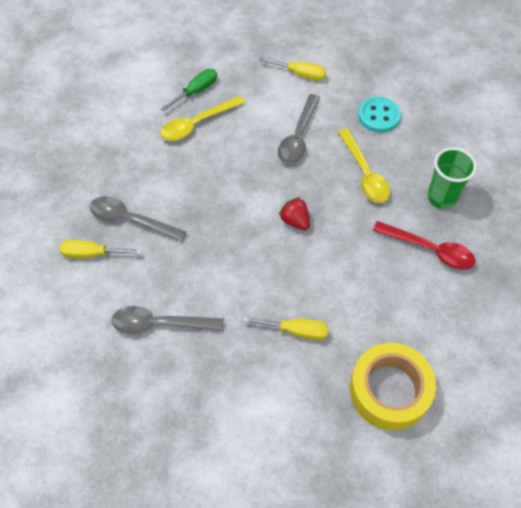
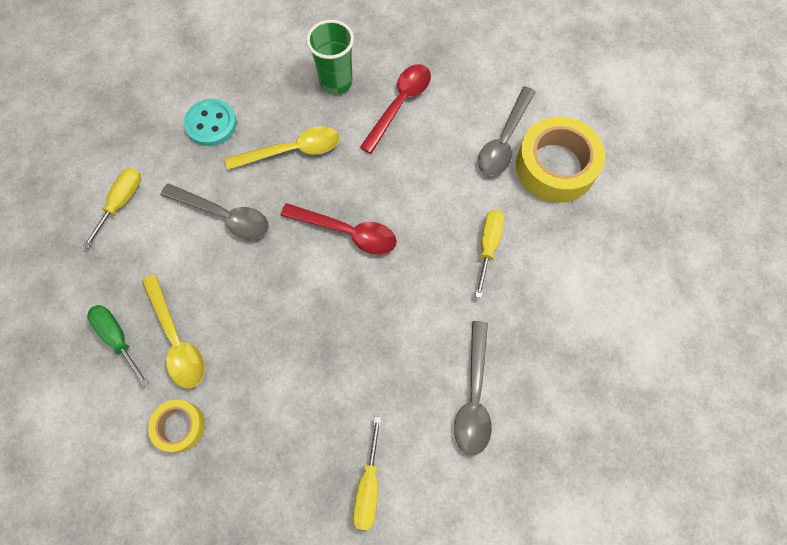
camera: 85 degrees left, 10 degrees up
grey spoon [90,196,187,242] -> grey spoon moved to [478,86,535,176]
red strawberry [279,197,310,230] -> red spoon [281,203,397,254]
none -> yellow tape [148,400,205,453]

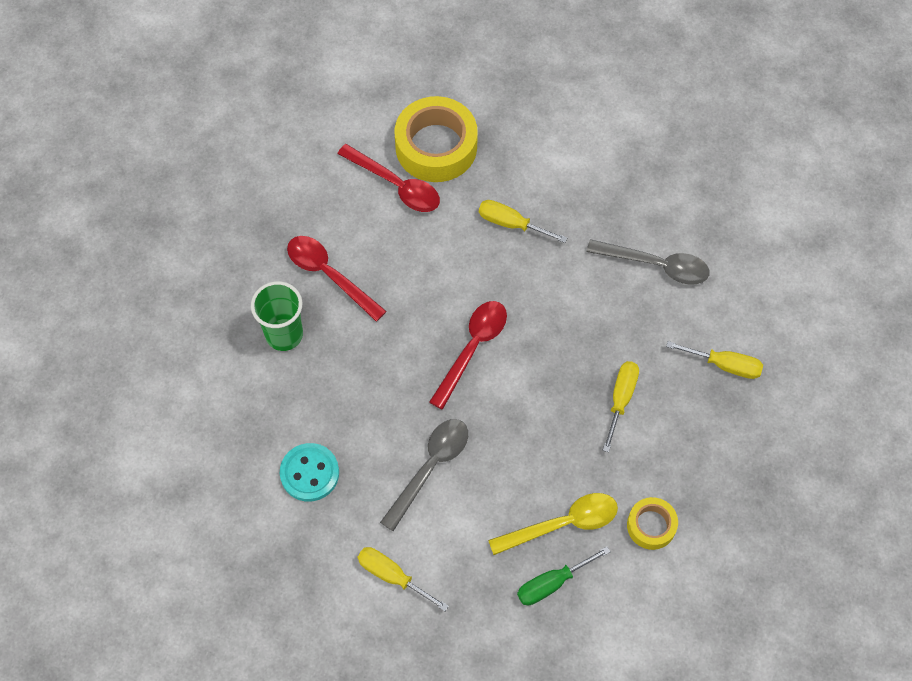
camera: 80 degrees left, 5 degrees down
yellow spoon [225,126,340,170] -> none
grey spoon [478,86,535,176] -> red spoon [337,144,440,212]
none -> yellow screwdriver [603,361,639,452]

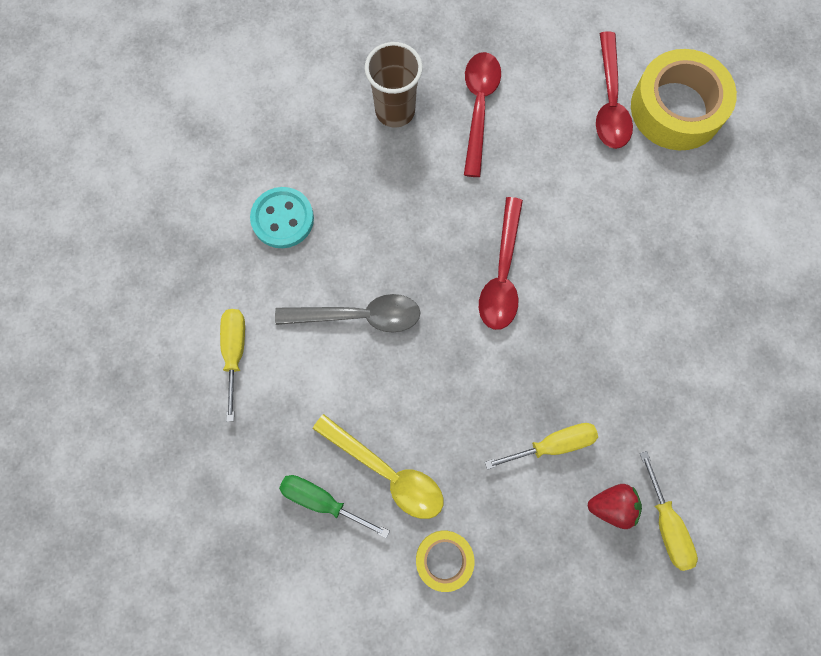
camera: 55 degrees right, 10 degrees up
green cup [251,281,303,351] -> brown cup [365,42,423,128]
red spoon [429,301,507,410] -> red spoon turned 105 degrees clockwise [479,197,523,330]
yellow screwdriver [479,200,567,243] -> none
grey spoon [586,239,710,285] -> none
none -> red strawberry [587,484,642,529]

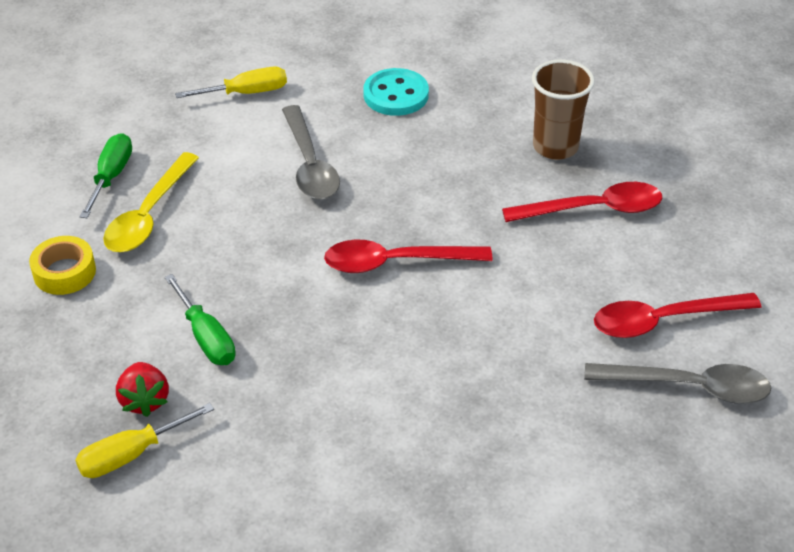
camera: 75 degrees right, 30 degrees down
yellow screwdriver [485,423,598,470] -> green screwdriver [164,274,235,365]
yellow tape [631,49,737,150] -> grey spoon [584,363,771,404]

